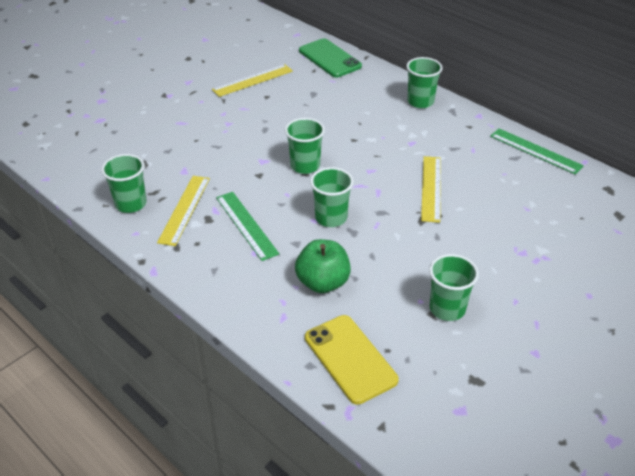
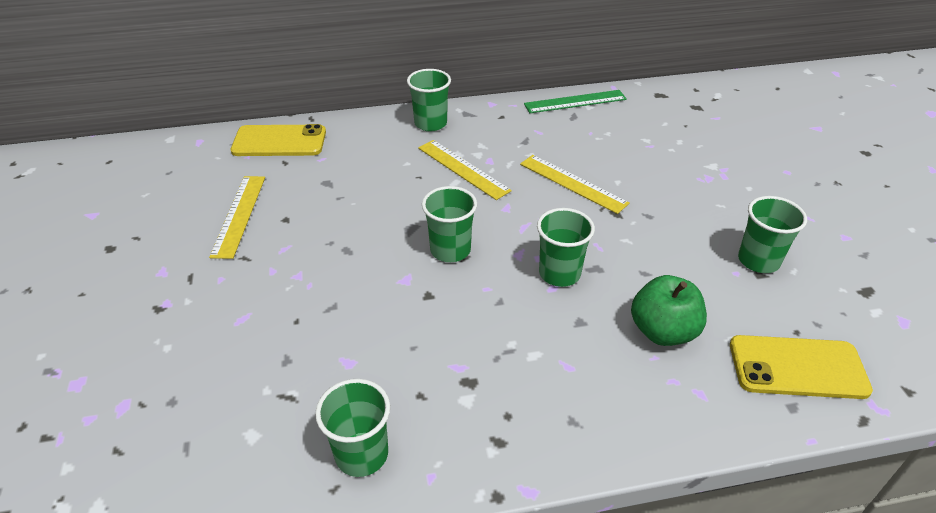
camera: 55 degrees left, 0 degrees up
yellow ruler [157,176,210,246] -> yellow ruler moved to [418,140,512,200]
green ruler [216,192,279,261] -> none
green phone [299,38,362,77] -> yellow phone [231,124,326,156]

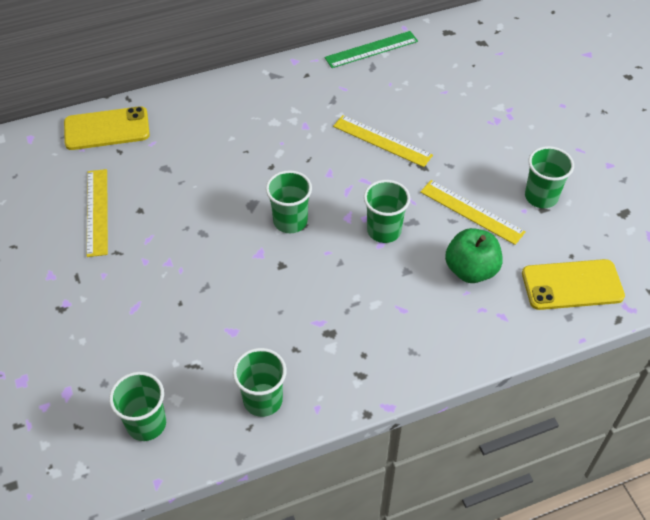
camera: 10 degrees left, 10 degrees up
green cup [407,69,451,131] -> green cup moved to [109,372,166,441]
yellow ruler [418,140,512,200] -> yellow ruler moved to [420,180,525,245]

